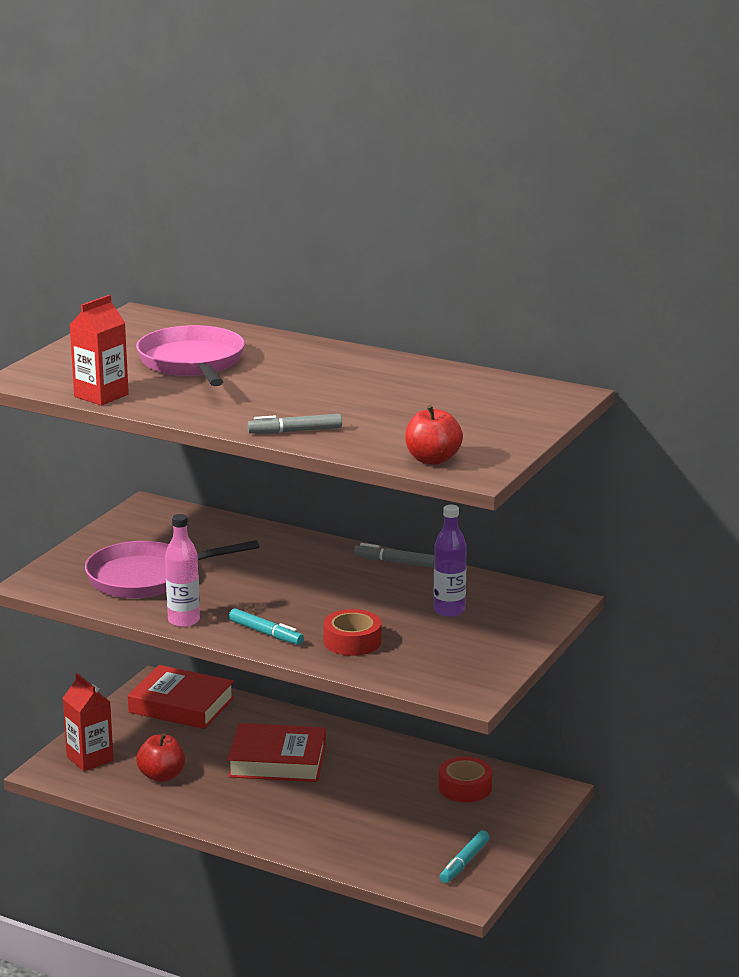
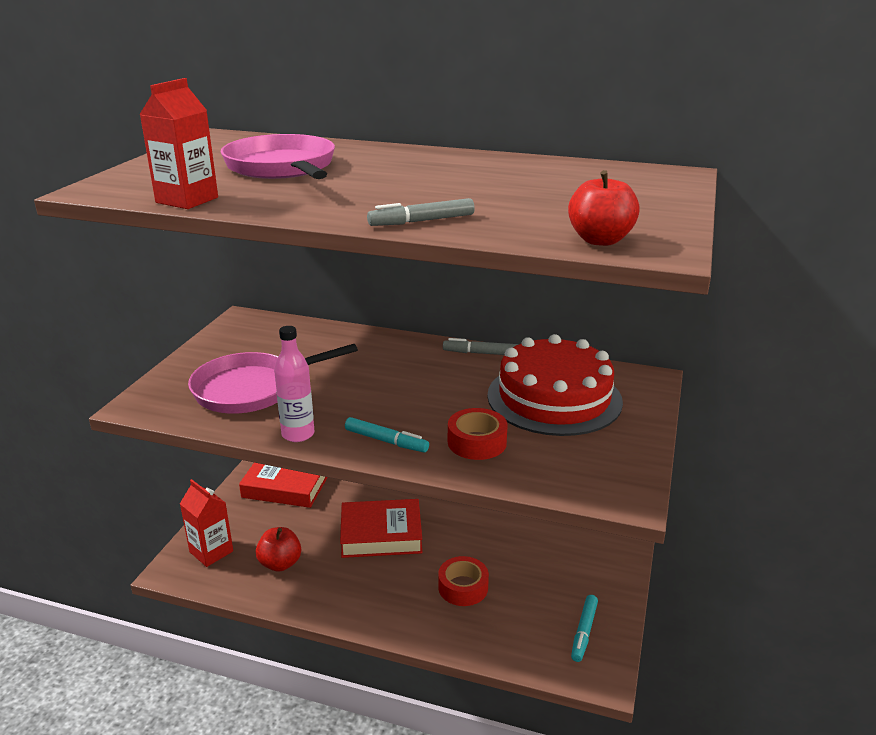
camera: 10 degrees left, 5 degrees up
purple bottle [434,505,467,617] -> red cake [487,334,623,436]
red tape [439,757,492,802] -> red tape moved to [438,556,489,606]

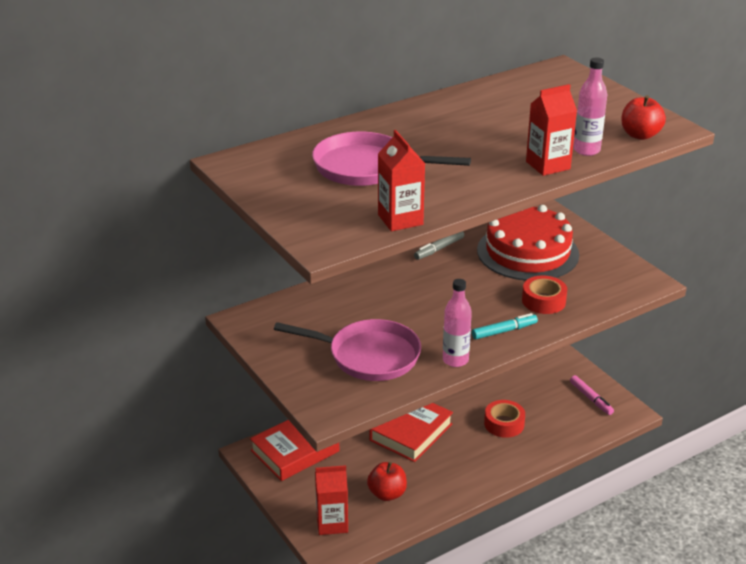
camera: 50 degrees left, 5 degrees up
pink pan [188,344,358,414] -> pink pan turned 90 degrees counterclockwise [274,319,421,381]
grey marker [367,198,475,226] -> red carton [526,84,577,176]
turquoise marker [571,595,598,662] -> pink marker [570,375,614,415]
none -> pink bottle [574,57,607,156]

